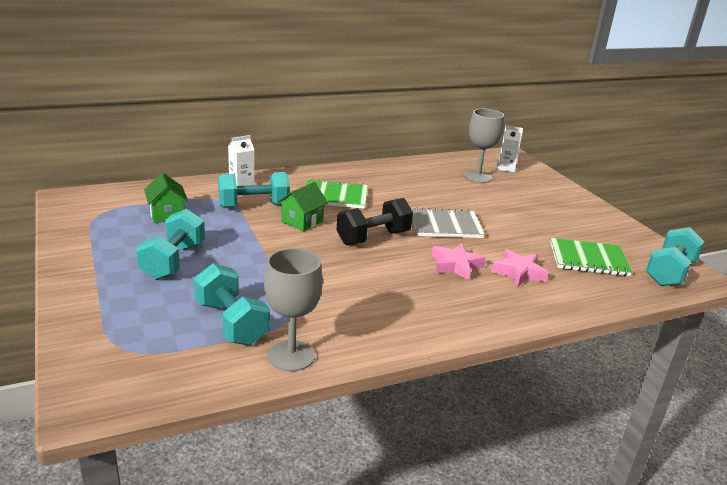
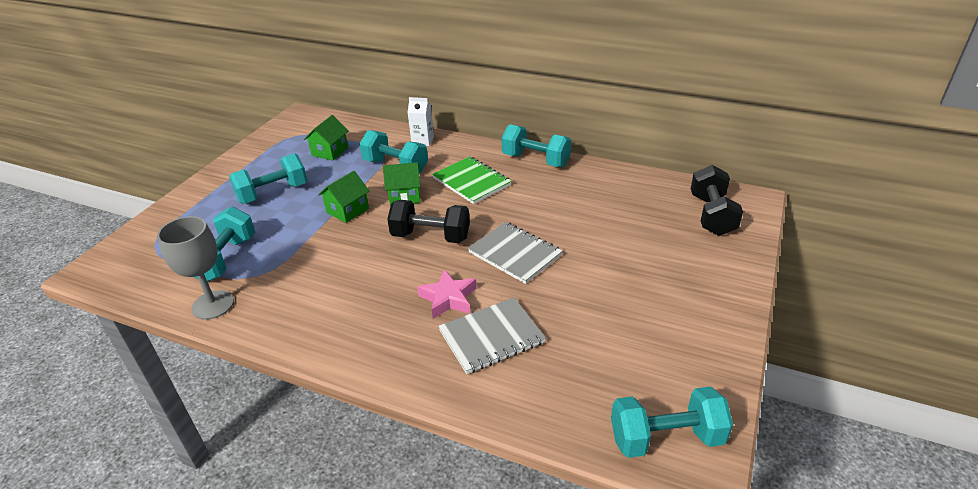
camera: 50 degrees right, 10 degrees up
grey goblet [464,109,504,183] -> none
pink star [491,249,549,287] -> grey notebook [438,297,546,374]
white carton [498,126,523,172] -> black dumbbell [691,165,743,236]
green notebook [550,238,632,276] -> none
none -> green house [318,171,370,223]
none -> turquoise dumbbell [501,124,571,167]

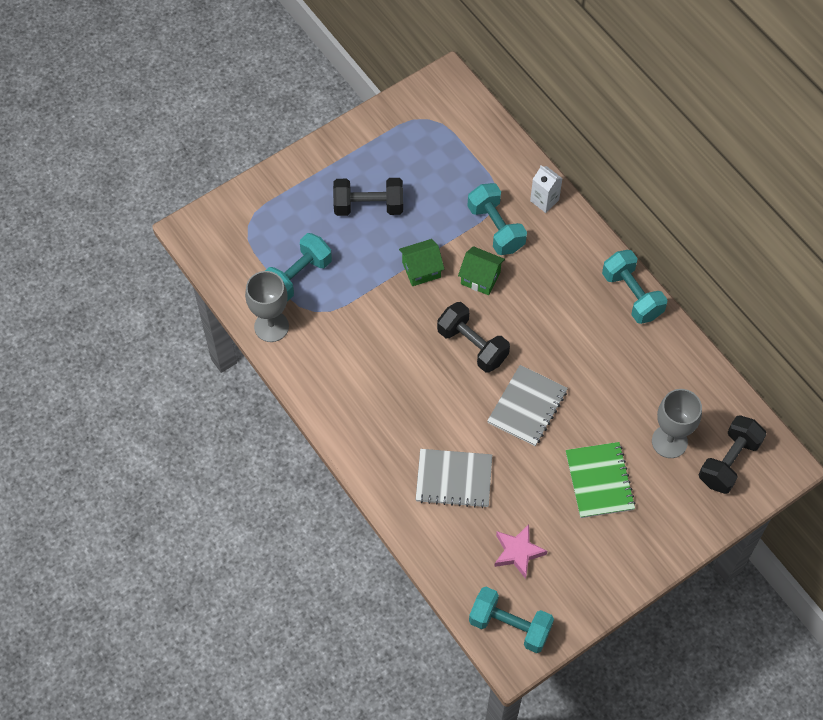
camera: 30 degrees right, 25 degrees up
turquoise dumbbell [229,153,307,204] -> black dumbbell [333,178,403,216]
green house [304,115,349,161] -> none
pink star [417,269,477,319] -> pink star moved to [494,524,547,579]
green notebook [432,156,511,204] -> green notebook moved to [566,442,636,518]
grey notebook [468,222,563,284] -> grey notebook turned 45 degrees clockwise [487,365,568,446]
none -> grey goblet [652,389,702,458]

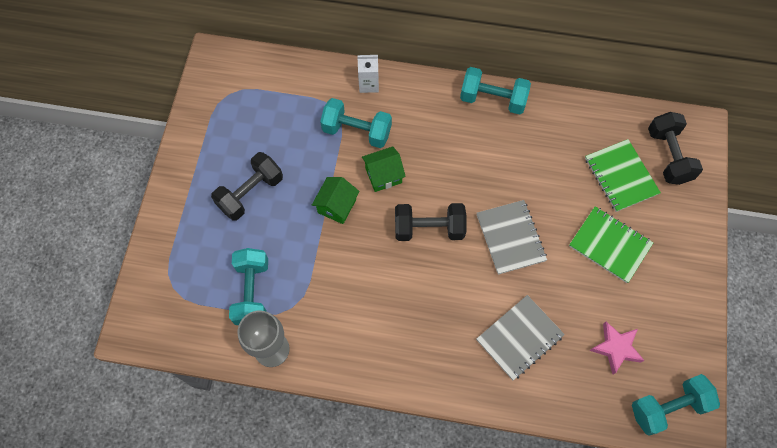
camera: 45 degrees left, 5 degrees up
grey goblet [652,389,702,458] -> green notebook [585,139,661,212]

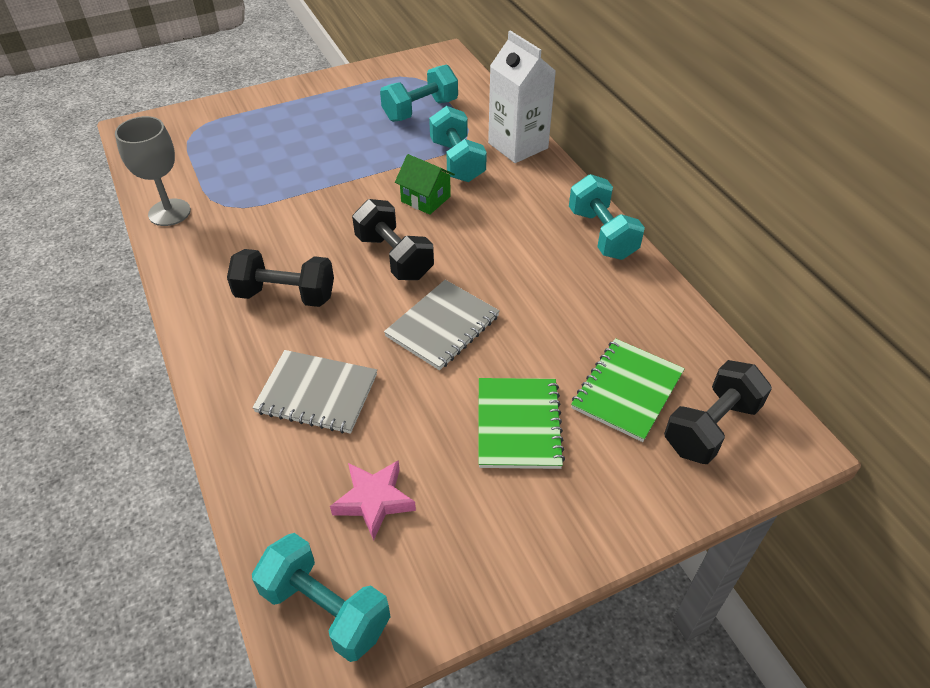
camera: 55 degrees right, 20 degrees down
black dumbbell [211,152,283,221] -> black dumbbell moved to [227,249,334,307]
turquoise dumbbell [229,248,268,325] -> turquoise dumbbell moved to [380,65,458,122]
green house [312,177,360,224] -> none
white carton [357,55,379,93] -> white carton [488,30,556,163], size x1.86

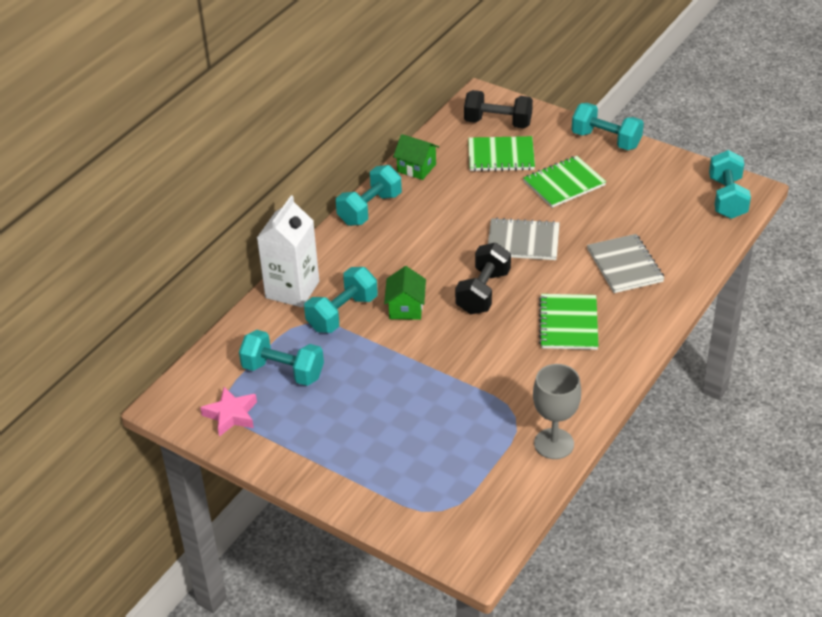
camera: 120 degrees left, 5 degrees down
black dumbbell [227,249,334,307] -> green notebook [539,294,598,350]
pink star [330,460,416,540] -> pink star moved to [200,387,257,437]
none -> green house [393,134,439,180]
none -> turquoise dumbbell [572,103,644,150]

